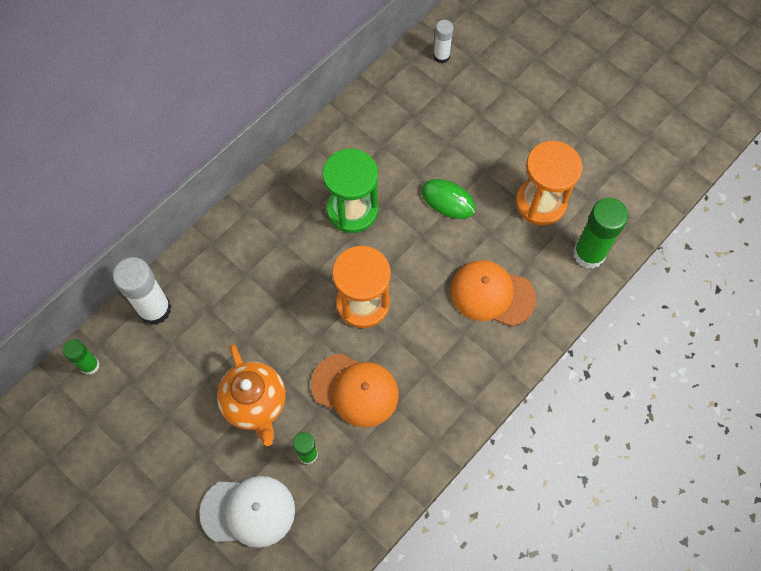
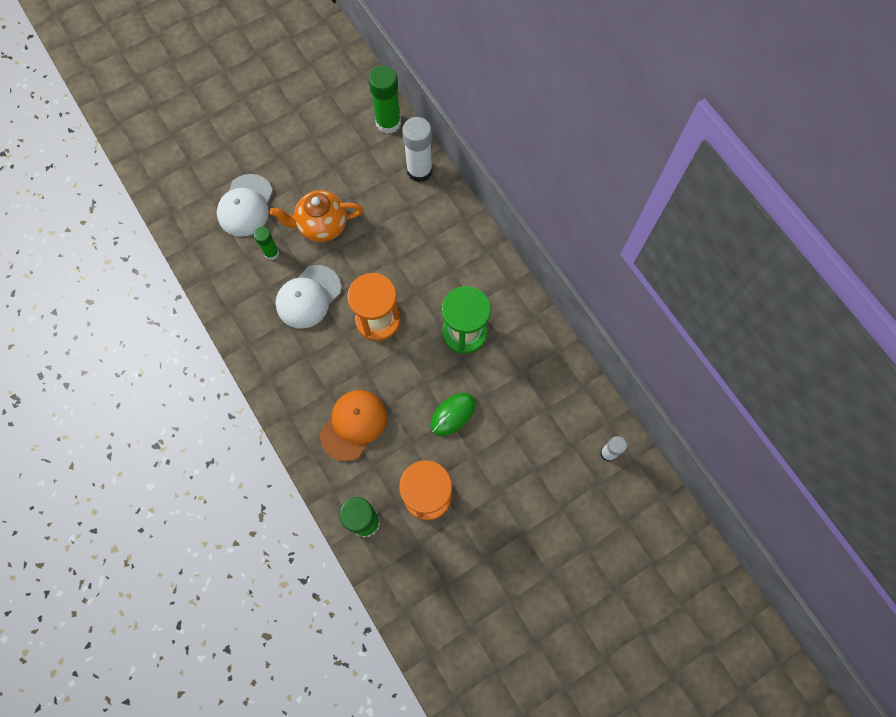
camera: 105 degrees right, 5 degrees up
green glue stick [63,339,100,375] -> green glue stick [369,66,401,134], size x1.76
orange cap [311,354,399,428] -> white cap [275,265,341,329]

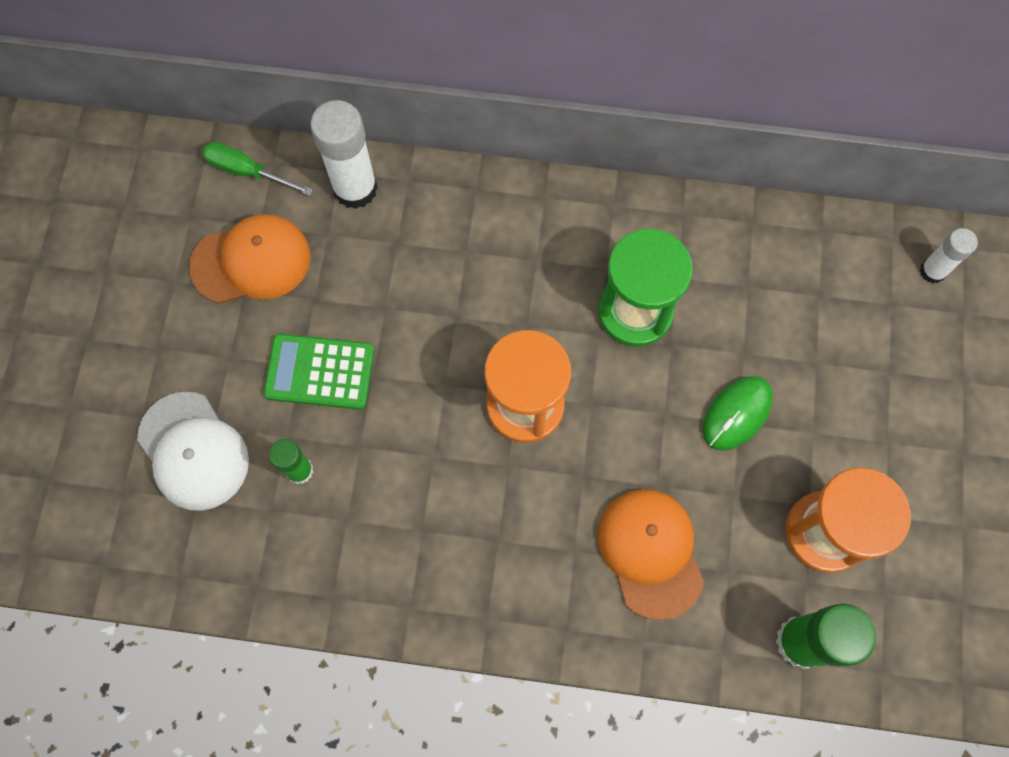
camera: 50 degrees left, 0 degrees up
orange teapot [270,190,363,242] -> green calculator [263,334,374,410]
white cap [275,265,341,329] -> none
green glue stick [369,66,401,134] -> green screwdriver [202,142,313,196]
green mouse [430,393,475,436] -> green mouse turned 45 degrees clockwise [703,376,773,451]
none -> orange cap [189,214,311,304]

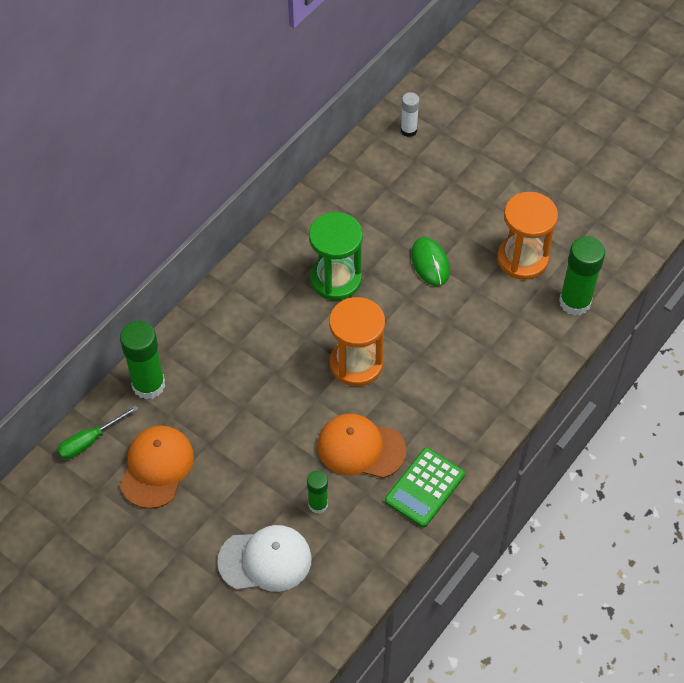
camera: 60 degrees left, 15 degrees down
green calculator [263,334,374,410] -> green calculator moved to [385,448,465,527]
white glue stick [310,100,378,209] -> green glue stick [120,321,165,399]
orange cap [597,489,704,620] -> orange cap moved to [317,413,406,478]

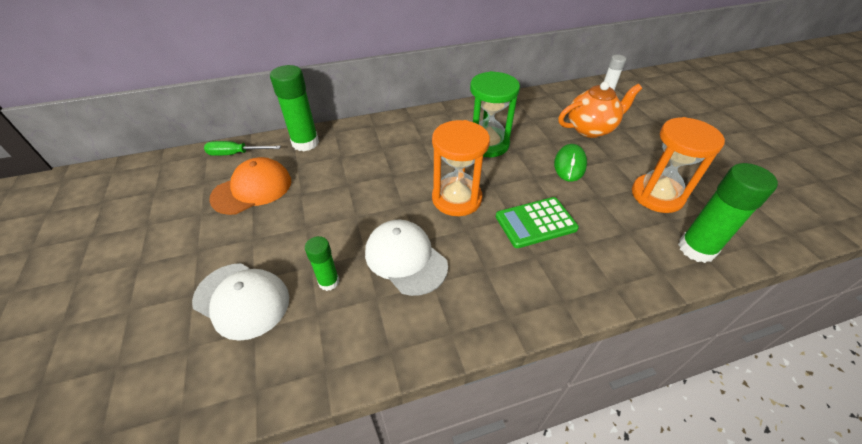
camera: 35 degrees right, 10 degrees down
orange cap [317,413,406,478] -> white cap [365,220,448,296]
green calculator [385,448,465,527] -> green calculator moved to [496,197,579,248]
none -> orange teapot [559,81,642,138]

